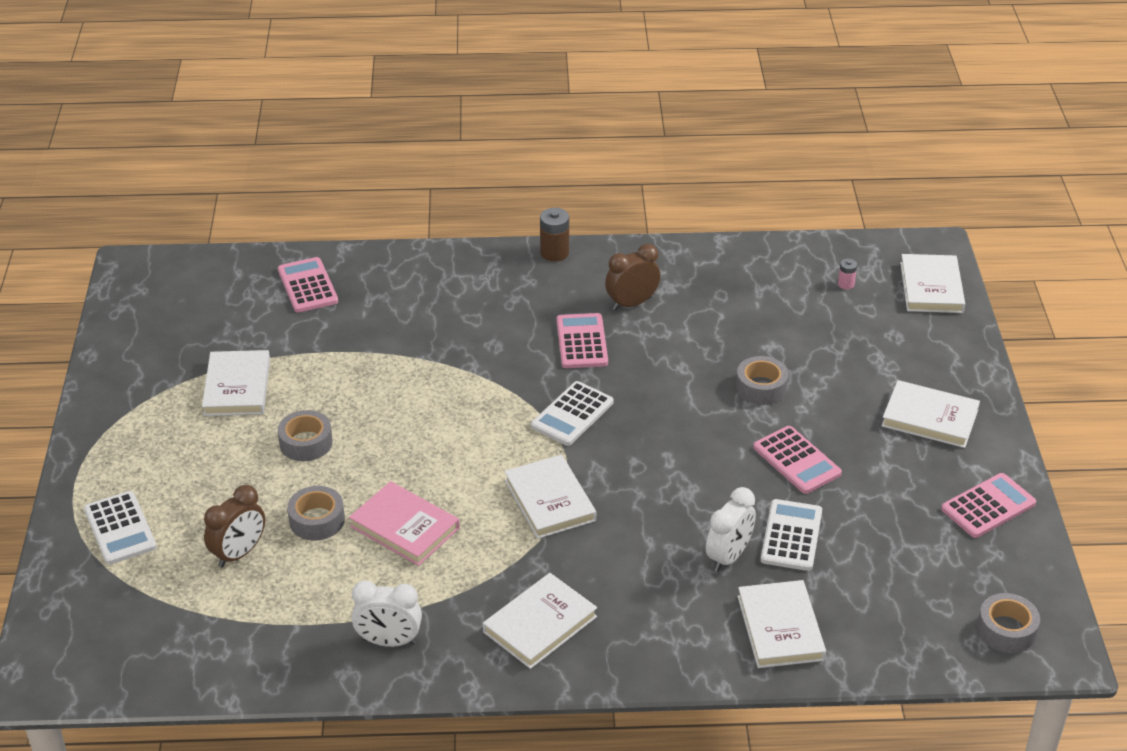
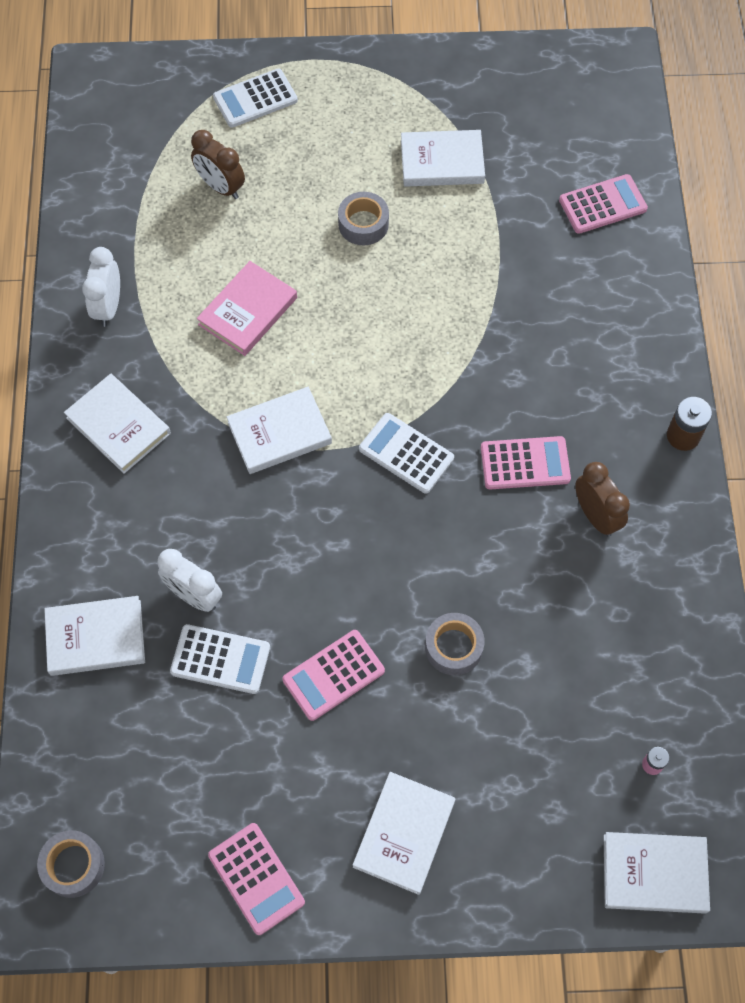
camera: 90 degrees right, 25 degrees up
grey tape [287,486,345,541] -> none

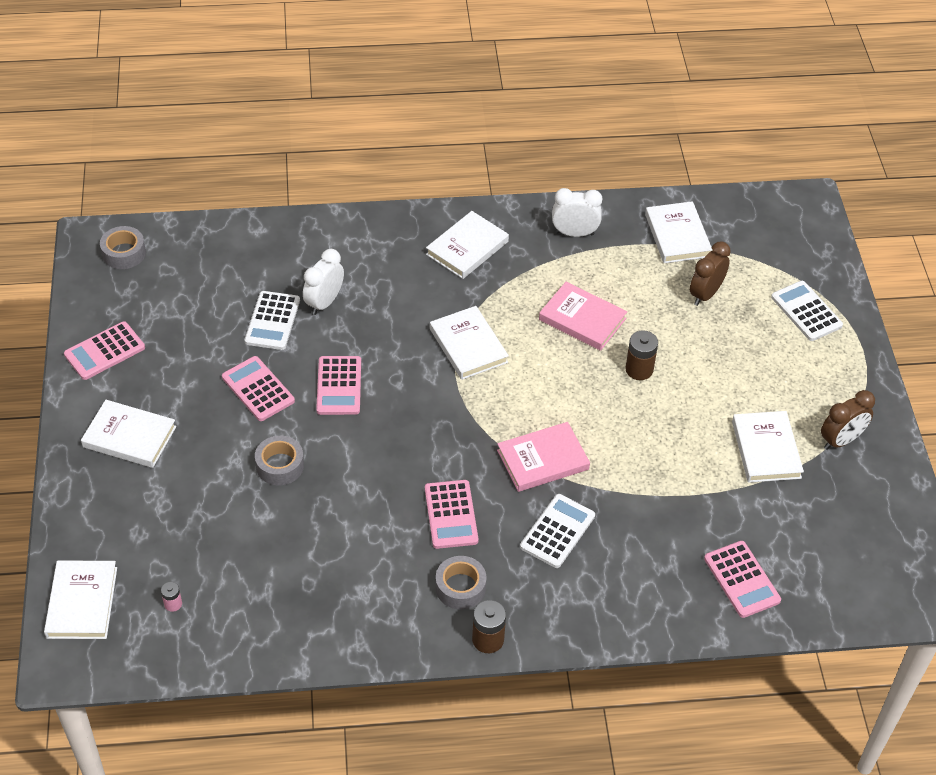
camera: 85 degrees right, 15 degrees down
white book [44,596,145,676] -> white book moved to [645,201,712,263]
grey tape [338,192,389,246] -> grey tape moved to [436,556,486,610]
white calculator [359,413,454,494] -> white calculator moved to [520,494,595,568]
brown clock [575,462,630,537] -> brown clock moved to [821,390,875,450]
none -> pink calculator [316,356,361,415]
none -> pink book [497,422,590,492]
none -> brown battery [625,330,658,380]

